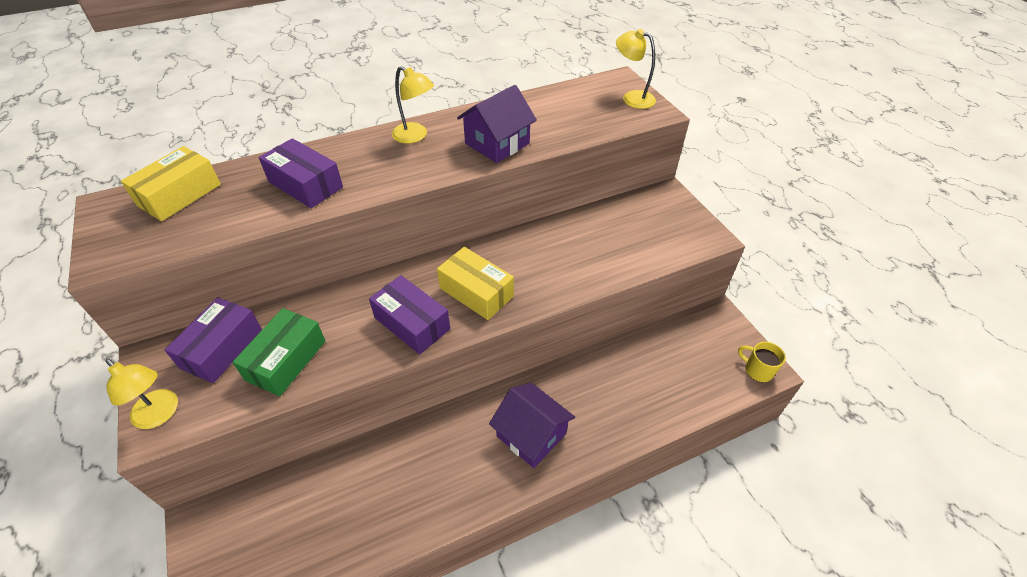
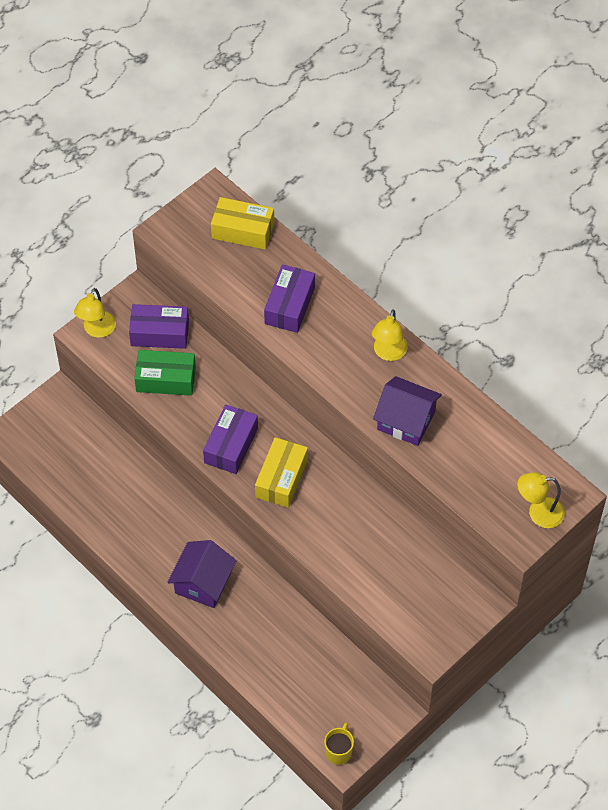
camera: 70 degrees right, 10 degrees up
yellow lamp [616,29,656,109] -> yellow lamp turned 105 degrees counterclockwise [518,472,565,528]

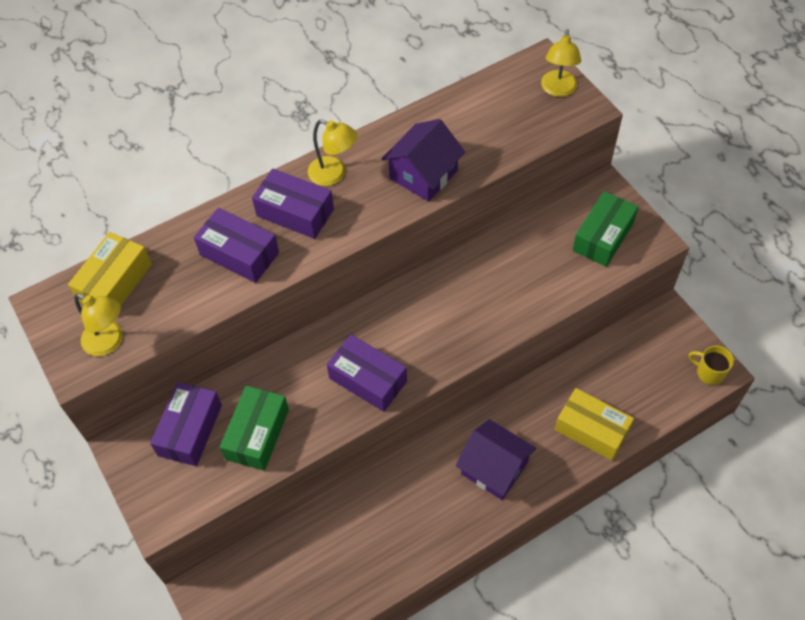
camera: 75 degrees left, 0 degrees up
yellow lamp [74,288,116,338] -> yellow lamp moved to [74,294,123,356]
yellow box [255,437,308,508] -> yellow box moved to [555,388,634,461]
none -> purple box [252,169,334,239]
none -> green box [572,191,638,267]

